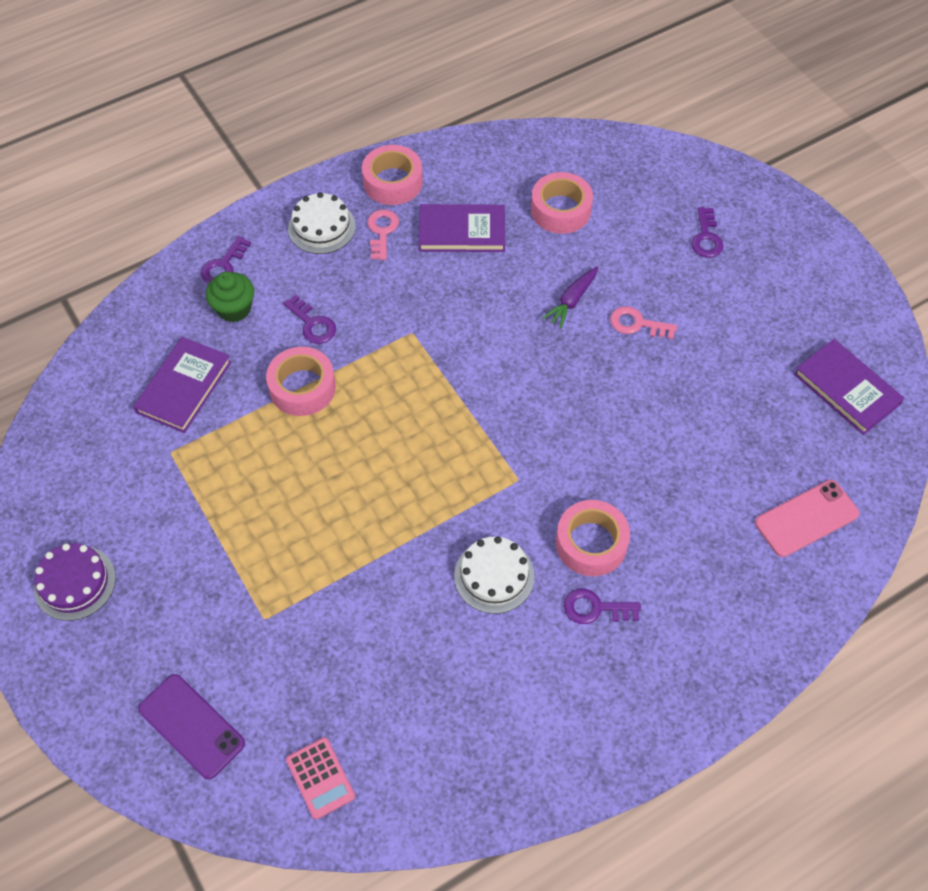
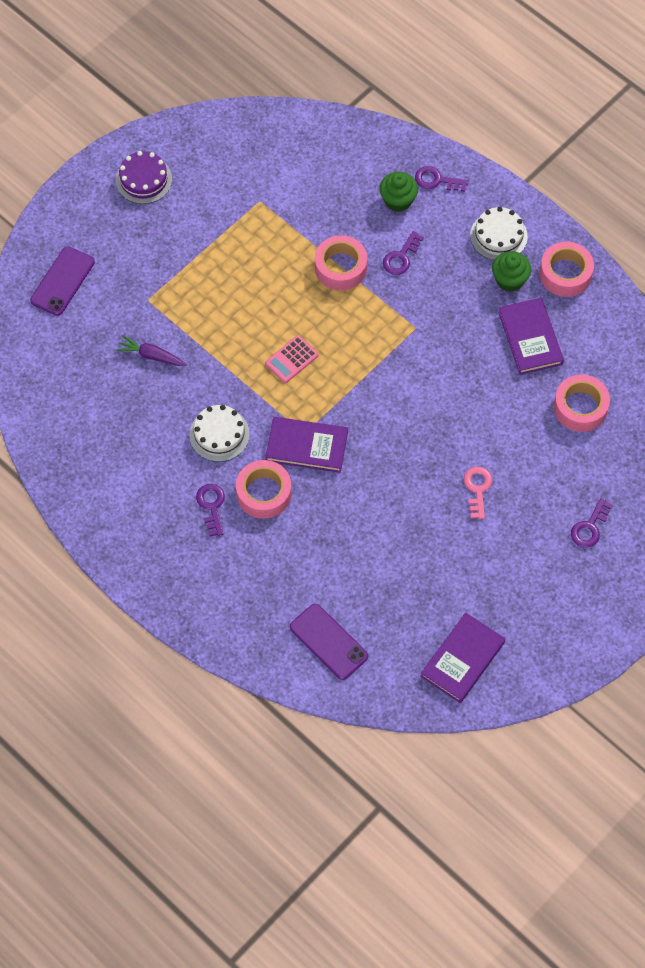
camera: 75 degrees right, 5 degrees up
purple book [133,337,232,433] -> purple book moved to [265,417,348,473]
pink calculator [286,737,355,819] -> pink calculator moved to [265,335,318,383]
pink key [367,209,399,260] -> green cupcake [492,251,531,292]
purple carrot [542,266,598,329] -> purple carrot moved to [116,335,186,366]
purple key [691,207,724,258] -> purple key turned 45 degrees counterclockwise [571,498,613,548]
pink phone [755,480,859,557] -> purple phone [290,604,368,680]

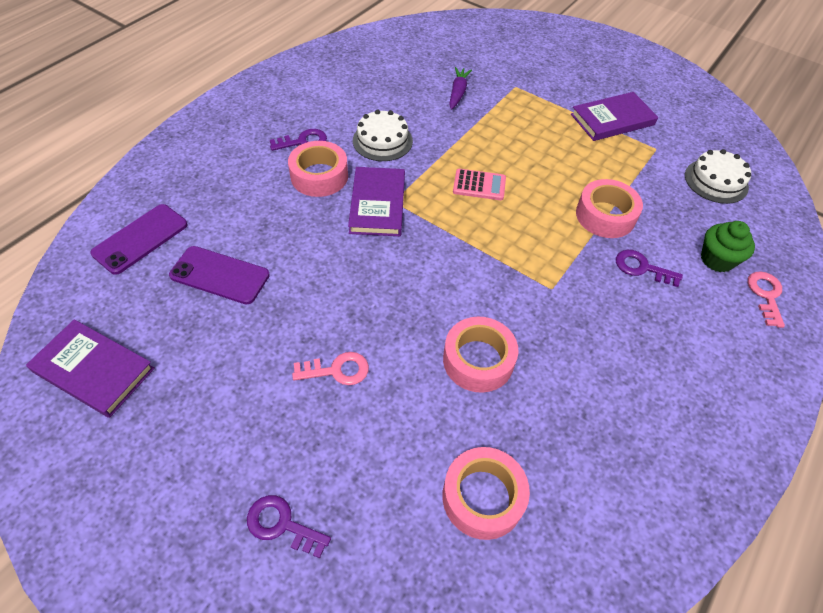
camera: 80 degrees right, 10 degrees down
purple phone [30,246,95,316] -> purple phone moved to [169,246,270,304]
purple cake [116,151,172,204] -> none
pink calculator [265,335,318,383] -> pink calculator turned 150 degrees clockwise [453,169,506,200]
purple key [415,166,468,192] -> pink key [748,271,785,328]
white cake [470,207,528,260] -> white cake moved to [685,149,751,204]
green cupcake [492,251,531,292] -> none
purple book [498,298,564,375] -> purple book moved to [571,92,658,141]
pink tape [539,242,594,297] -> pink tape moved to [443,317,518,393]

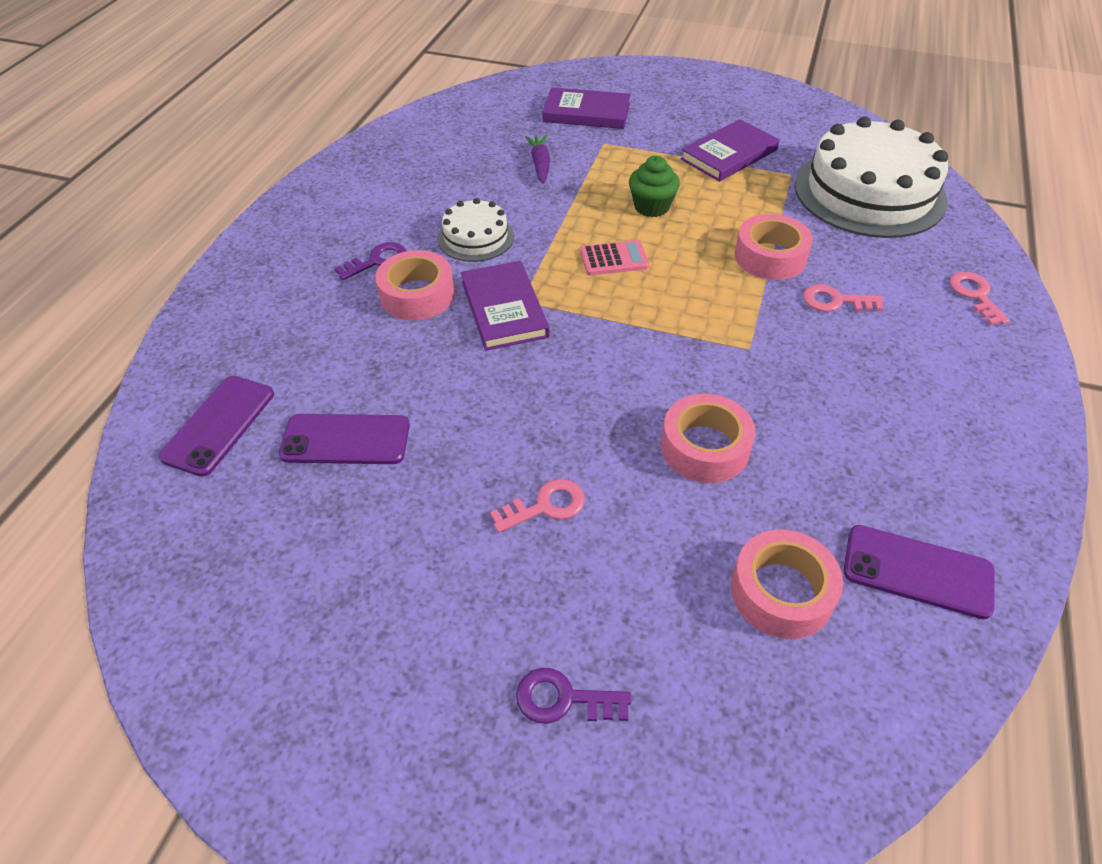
camera: 15 degrees left, 5 degrees down
purple book [26,319,155,418] -> purple book moved to [543,87,631,129]
purple key [616,250,683,287] -> pink key [803,284,884,312]
white cake [685,149,751,204] -> white cake [795,116,948,238], size x2.03
green cupcake [701,221,755,272] -> green cupcake moved to [629,156,680,217]
none -> purple phone [844,525,995,619]

